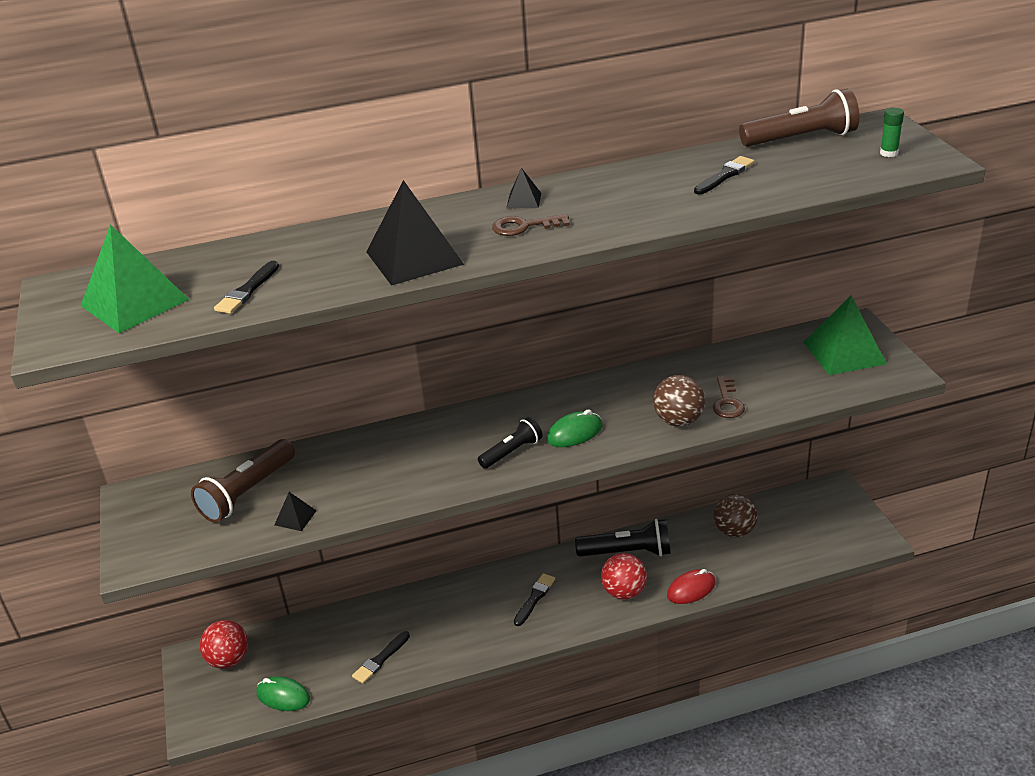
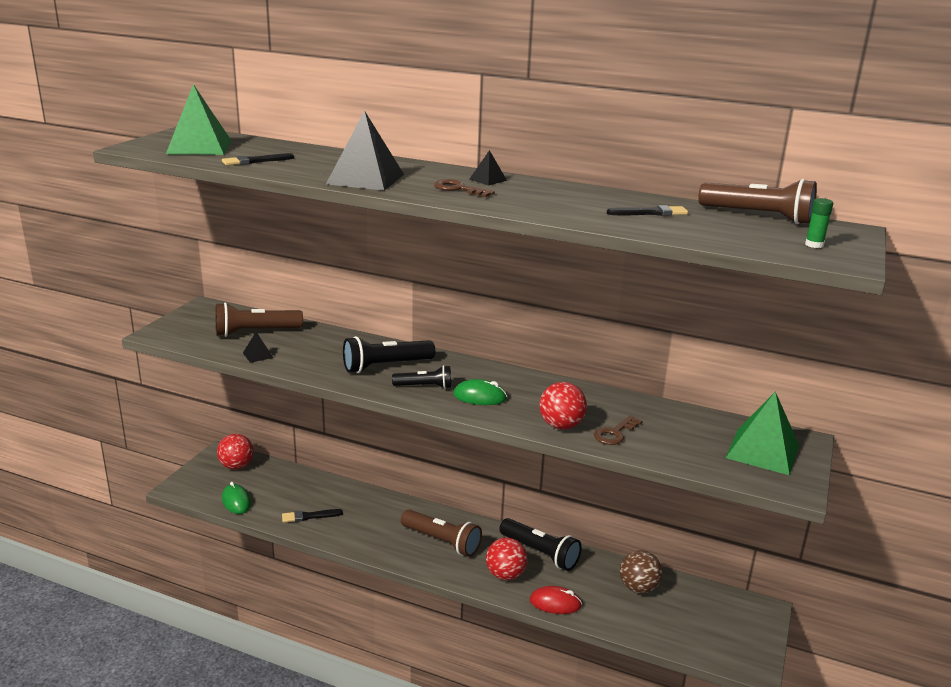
camera: 35 degrees right, 10 degrees down
black brush [514,573,555,626] -> brown flashlight [401,510,482,557]
brown ball [653,375,705,426] -> red ball [539,382,587,429]
none -> black flashlight [343,336,435,373]

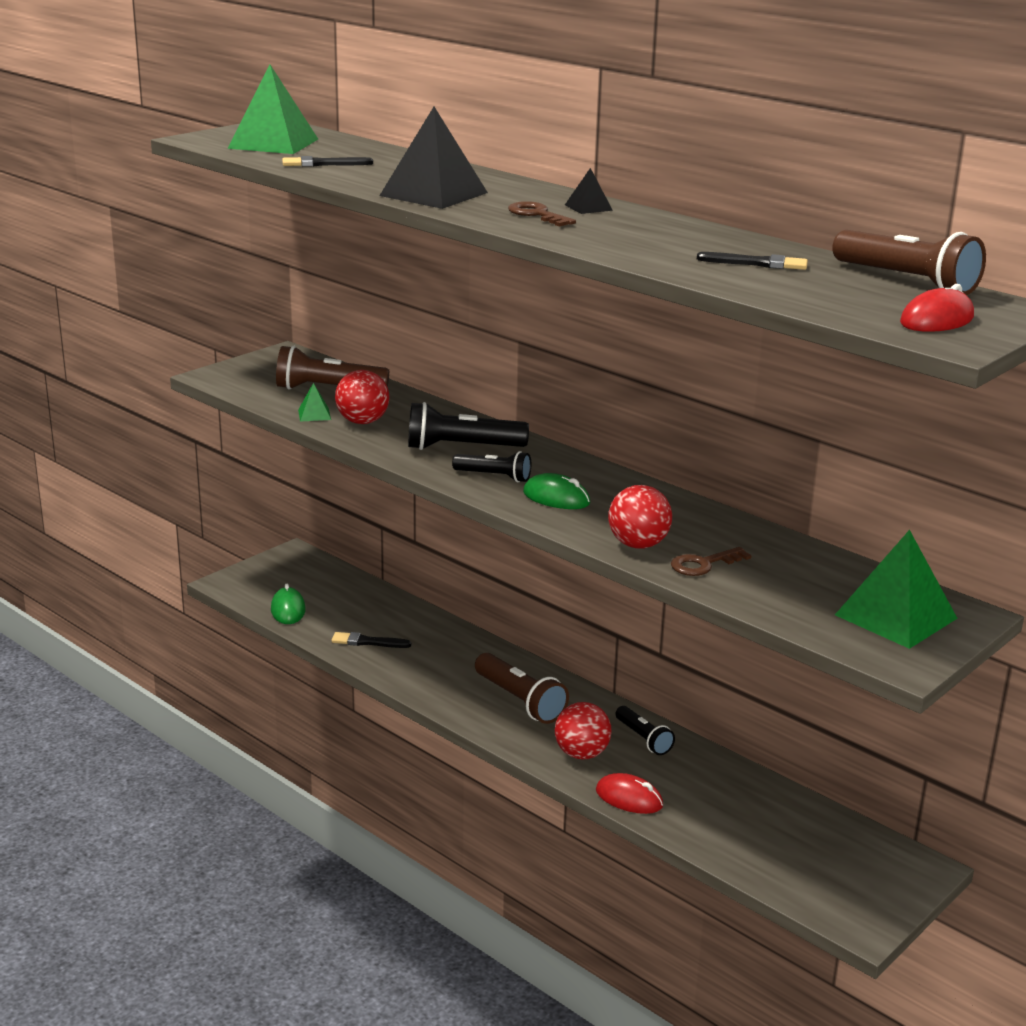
camera: 20 degrees right, 0 degrees up
red ball [217,434,254,469] -> red ball moved to [335,370,390,424]
black pyramid [243,332,273,363] -> green pyramid [298,383,331,422]
black flashlight [499,518,582,571] -> black flashlight [616,706,675,755], size x0.62
brown ball [620,550,662,594] -> none
green glue stick [805,198,833,248] -> red mouse [900,284,974,332]

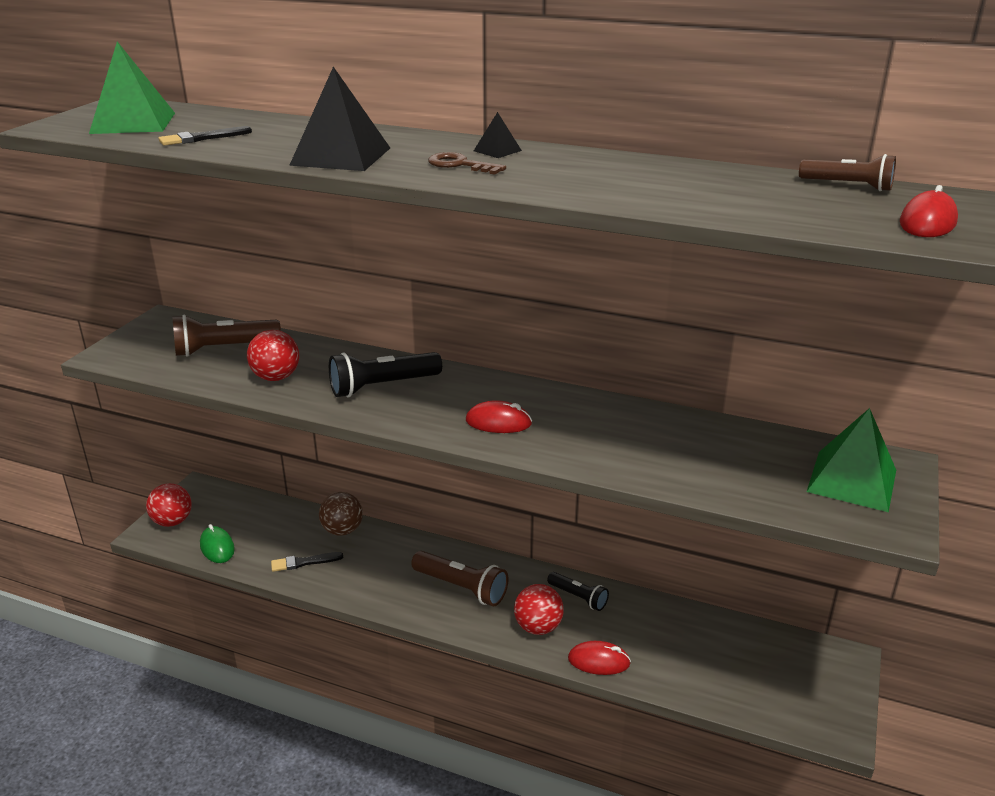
camera: 20 degrees left, 5 degrees up
green pyramid [298,383,331,422] -> none
black flashlight [452,451,531,482] -> none
green mouse [523,473,590,509] -> red mouse [466,400,532,433]
red ball [608,485,672,549] -> red ball moved to [146,483,192,527]
brown key [671,547,752,576] -> none
black brush [697,252,808,270] -> none
brown flashlight [832,230,986,295] -> brown flashlight [799,154,896,191], size x0.62
none -> brown ball [319,492,363,536]

